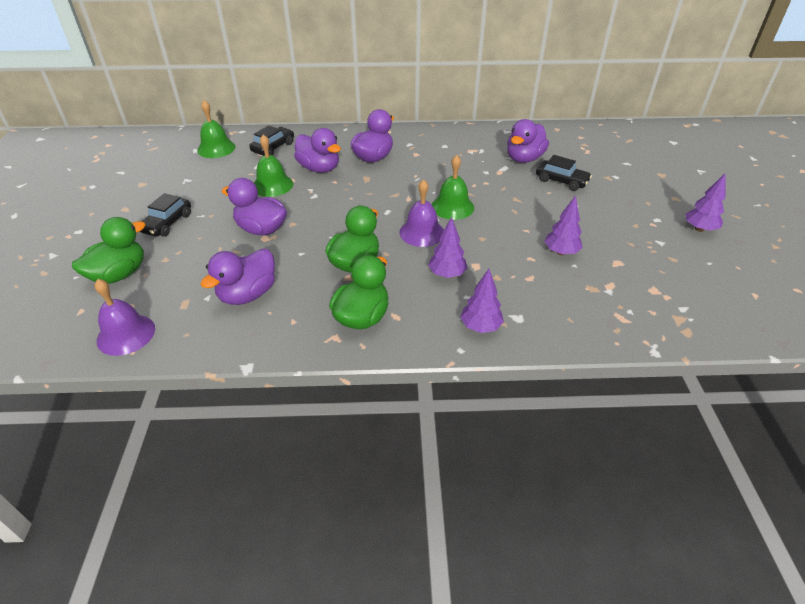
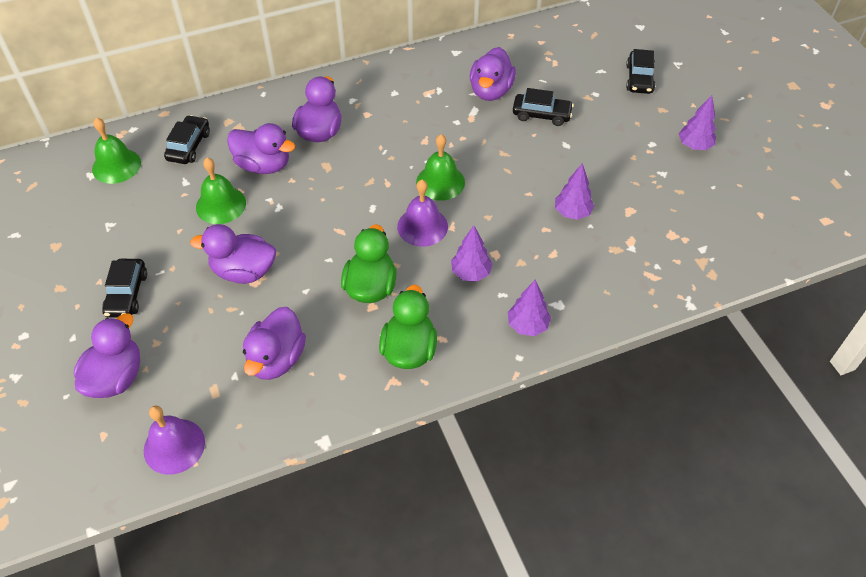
camera: 20 degrees left, 10 degrees up
green duck [72,217,145,284] -> purple duck [74,313,140,398]
none -> black car [626,49,656,94]

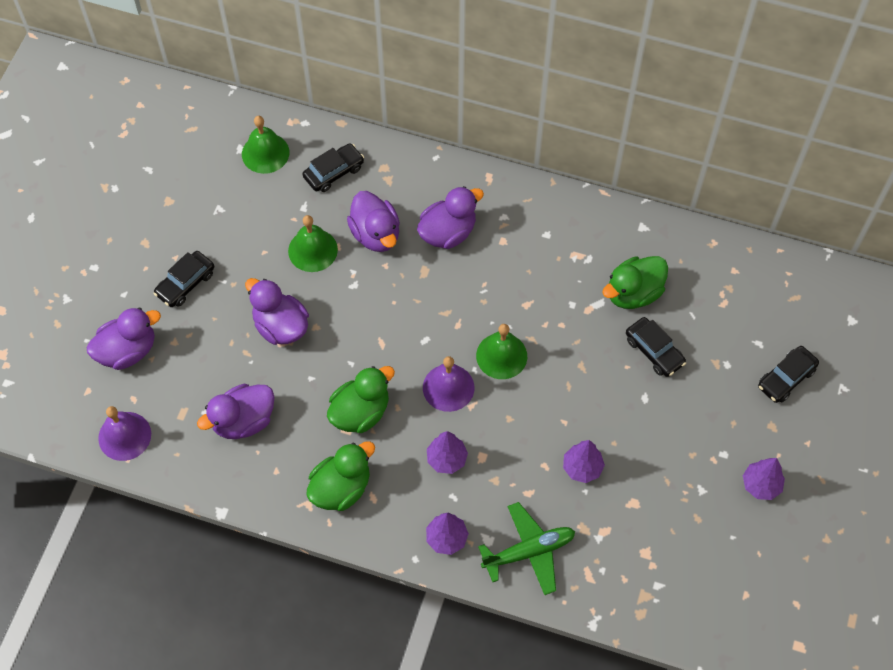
camera: 40 degrees right, 10 degrees up
purple duck [470,47,516,101] -> green duck [603,256,668,309]
none -> green plane [478,502,575,595]

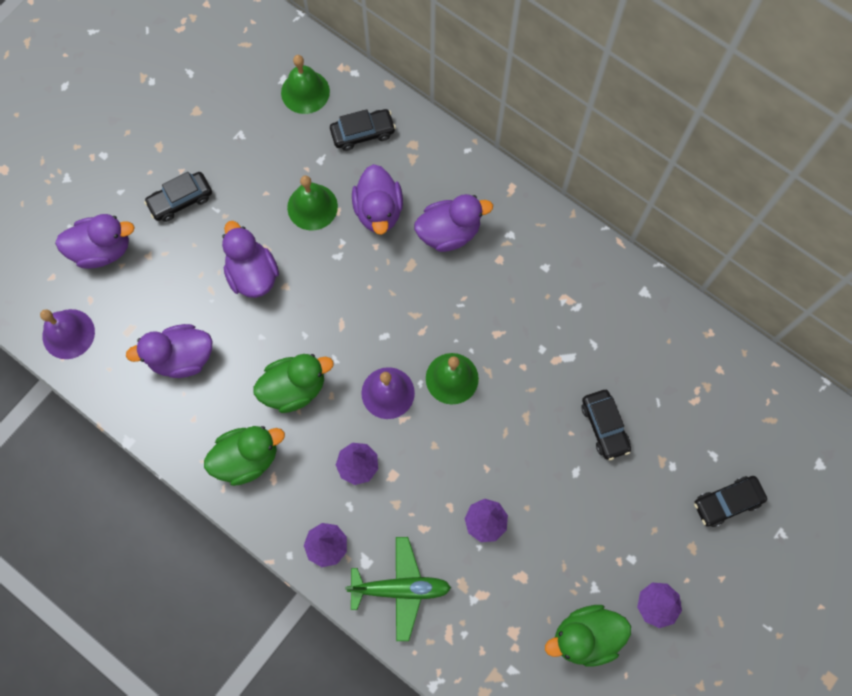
camera: 20 degrees right, 10 degrees up
green duck [603,256,668,309] -> green duck moved to [545,605,631,667]

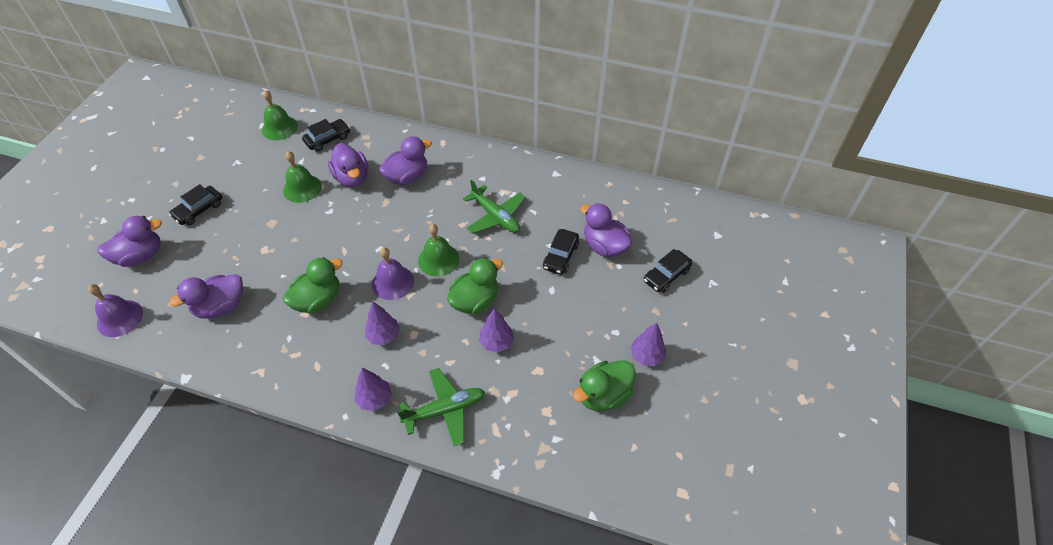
camera: 20 degrees left, 20 degrees down
green duck [204,426,285,486] -> green duck moved to [447,258,503,314]
purple duck [222,221,279,298] -> purple duck moved to [580,203,632,257]
black car [582,390,631,460] -> black car turned 60 degrees clockwise [543,229,579,275]
none -> green plane [463,180,526,234]

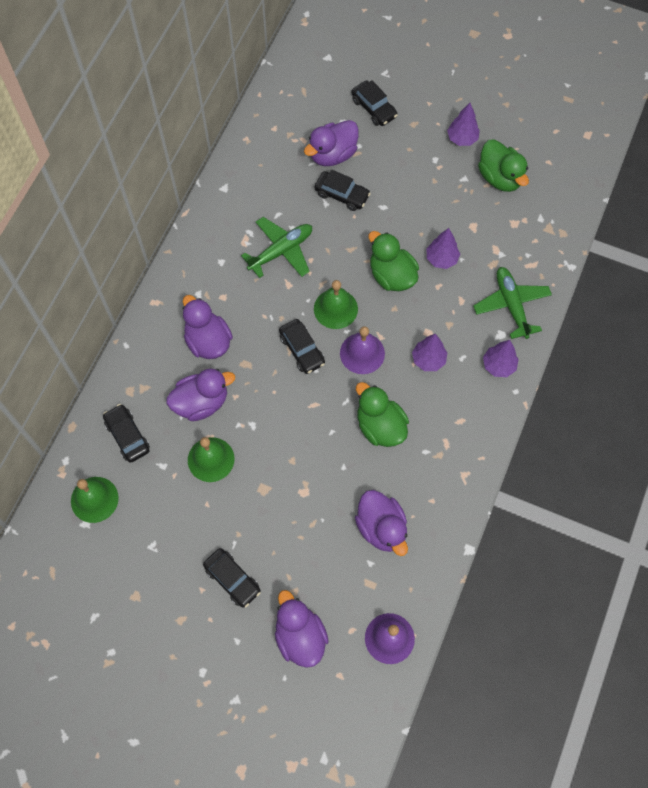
camera: 85 degrees left, 15 degrees up
none -> black car [279,319,325,374]

